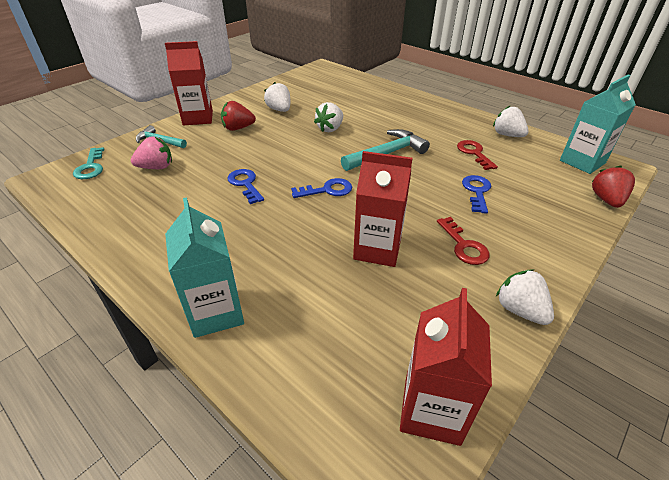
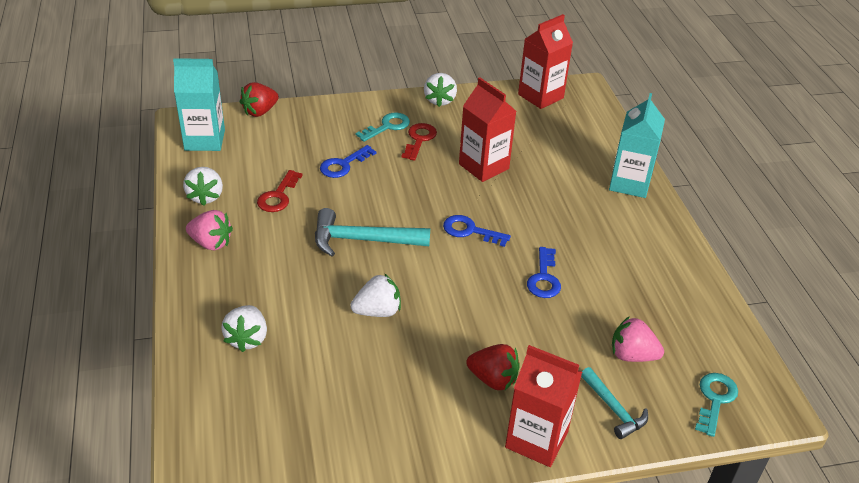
camera: 145 degrees left, 0 degrees up
white strawberry [264,82,290,112] -> white strawberry moved to [221,305,267,352]
none -> pink strawberry [186,210,233,250]
none -> turquoise key [356,113,410,142]

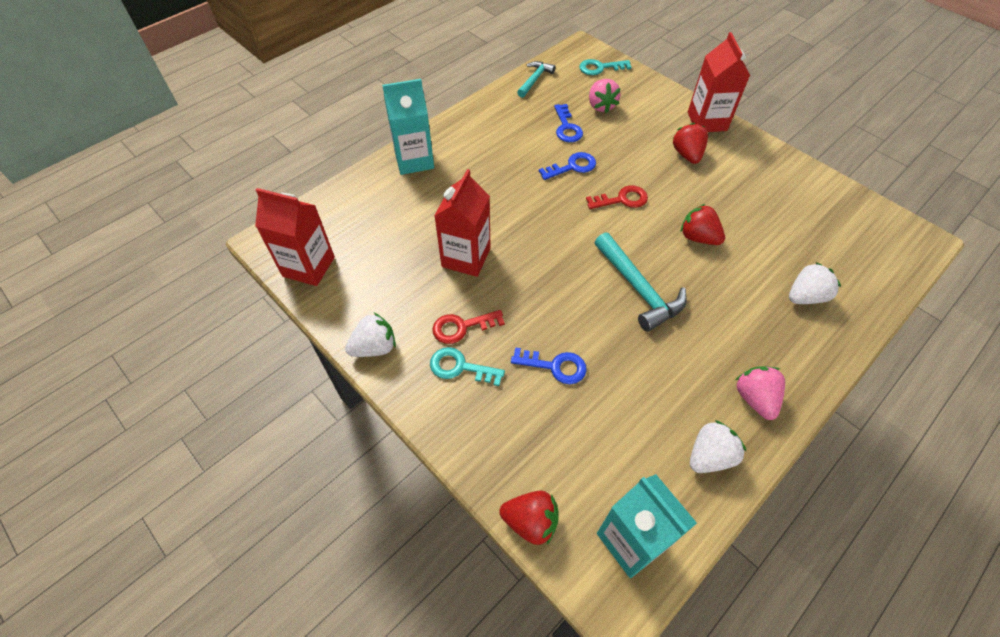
camera: 120 degrees left, 15 degrees up
red key [257,170,303,212] -> red key moved to [586,185,648,209]
white strawberry [350,274,401,317] -> red strawberry [681,204,725,245]
blue key [443,215,511,247] -> blue key moved to [554,104,583,142]
turquoise hammer [581,367,648,439] -> turquoise hammer moved to [517,61,555,98]

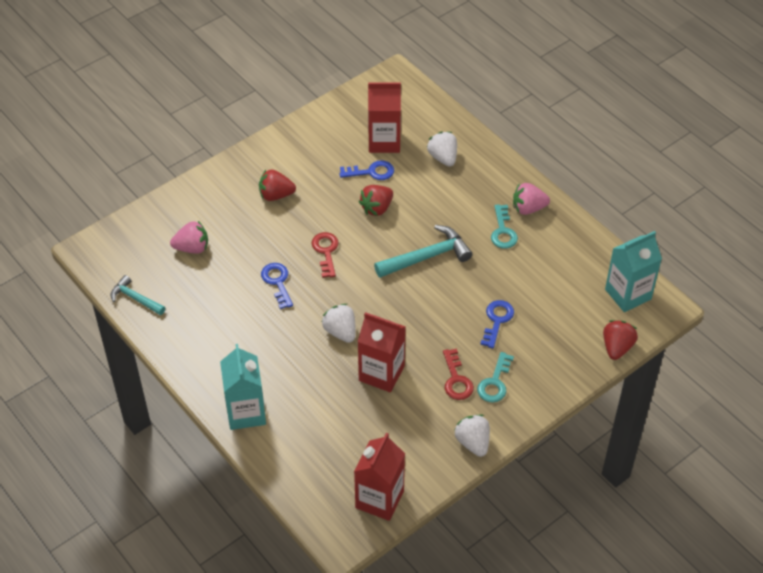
camera: 85 degrees left, 5 degrees down
blue key [554,104,583,142] -> blue key moved to [339,160,394,180]
turquoise key [579,59,631,75] -> turquoise key moved to [491,204,518,249]
red carton [688,32,750,132] -> red carton moved to [368,83,401,153]
white strawberry [690,420,747,473] -> white strawberry moved to [321,304,355,343]

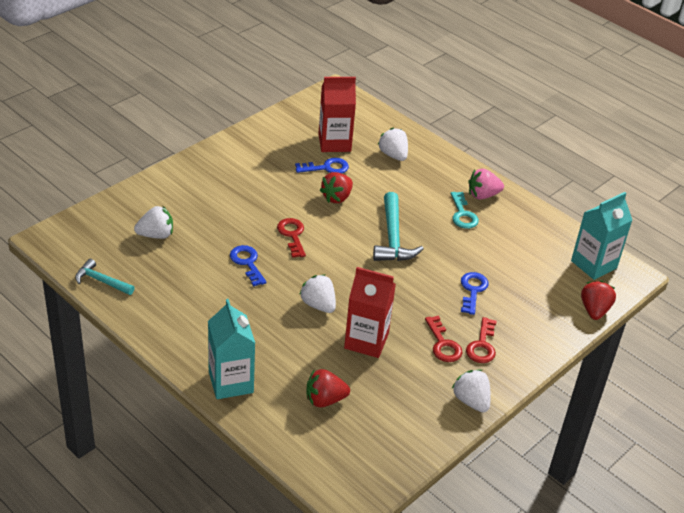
camera: 10 degrees left, 10 degrees down
pink strawberry [170,221,208,254] -> white strawberry [134,206,173,239]
red strawberry [259,169,296,201] -> red strawberry moved to [306,369,350,407]
red carton [354,433,405,521] -> none
turquoise hammer [374,225,472,278] -> turquoise hammer turned 120 degrees clockwise [373,192,424,261]
turquoise key [477,352,514,402] -> red key [466,317,496,363]

